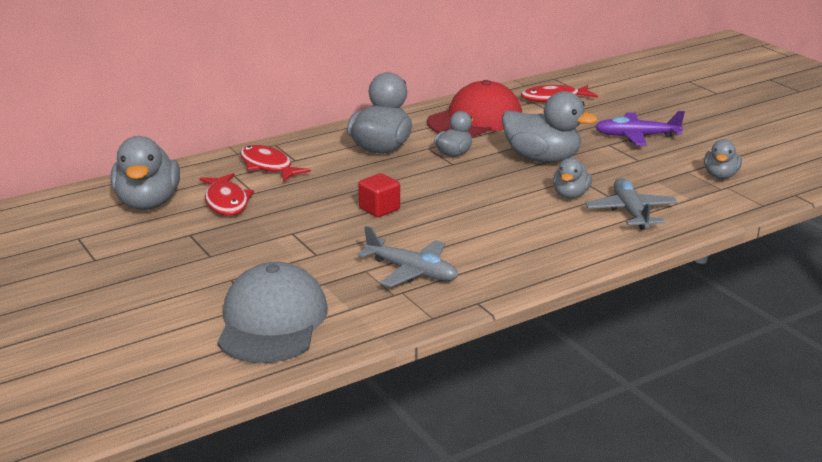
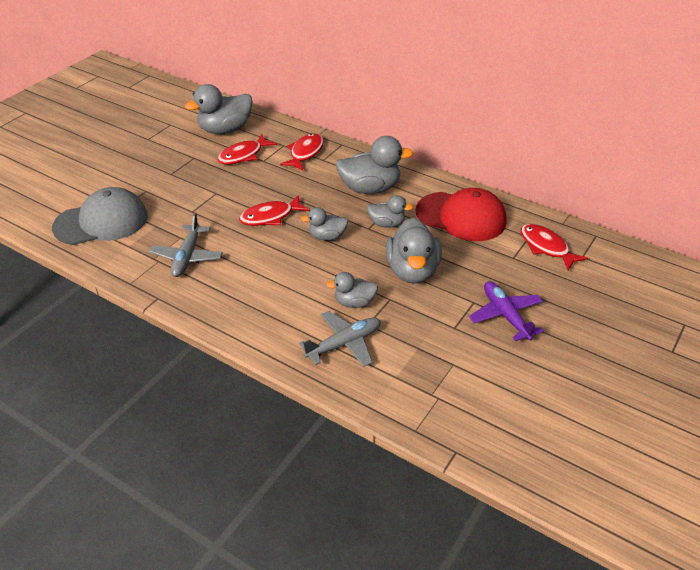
camera: 65 degrees right, 15 degrees up
red cube [358,173,400,217] -> red fish [239,195,309,226]
grey duck [704,139,742,179] -> grey duck moved to [301,207,348,241]

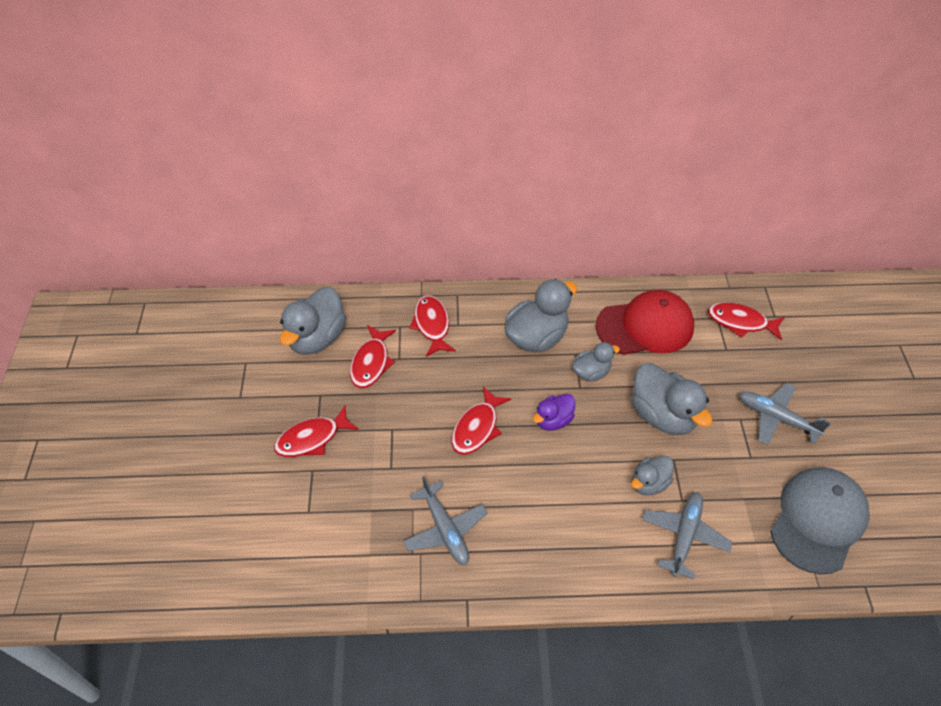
camera: 35 degrees left, 10 degrees up
grey cap [52,187,148,245] -> grey cap moved to [770,467,870,575]
grey duck [301,207,348,241] -> purple duck [533,394,575,431]
purple plane [469,281,544,341] -> grey plane [739,383,830,445]
none -> red fish [274,405,359,457]

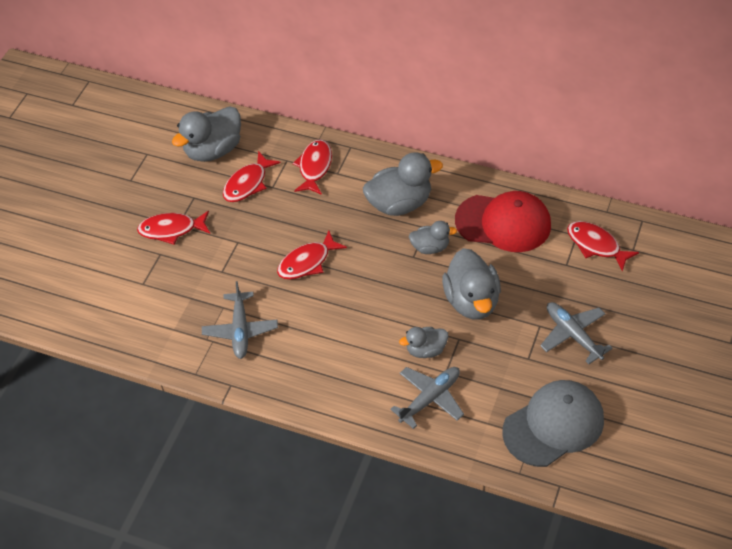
camera: 25 degrees right, 0 degrees up
purple duck [533,394,575,431] -> none

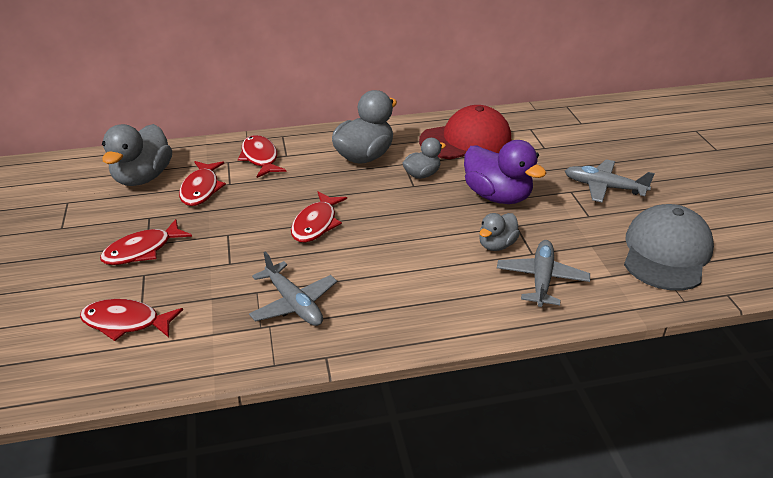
camera: 35 degrees left, 15 degrees down
grey duck [442,248,501,319] -> purple duck [464,140,546,204]
red fish [567,221,639,272] -> red fish moved to [80,299,183,341]

